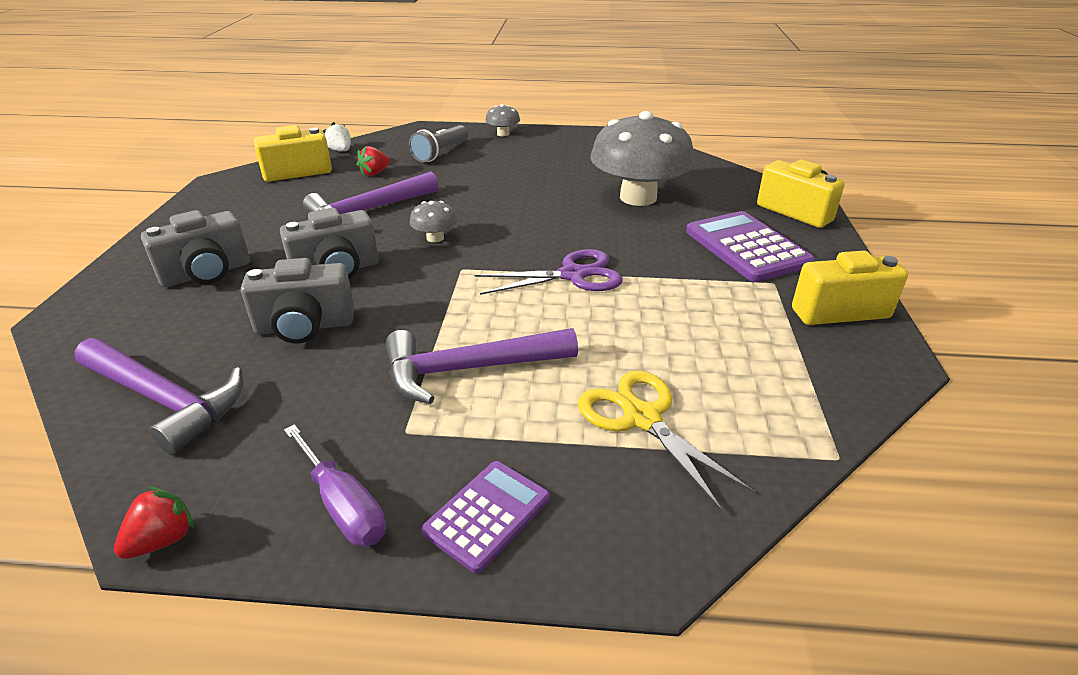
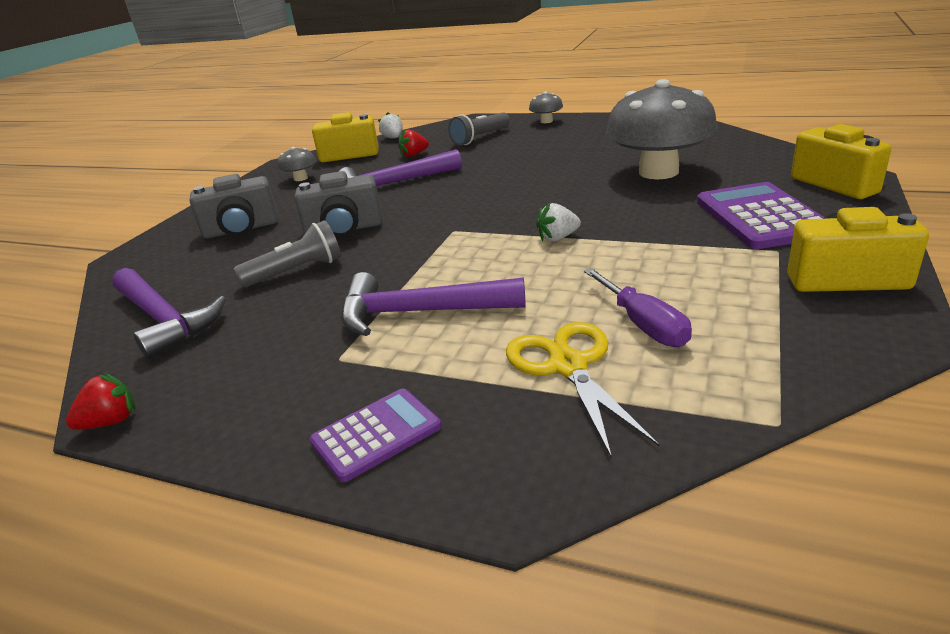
camera: 20 degrees right, 5 degrees down
grey camera [241,258,354,343] -> grey flashlight [233,220,341,288]
purple screwdriver [284,424,386,546] -> purple screwdriver moved to [584,268,692,347]
grey mushroom [409,201,457,242] -> grey mushroom moved to [278,147,316,181]
purple scissors [475,249,623,295] -> white strawberry [536,203,581,242]

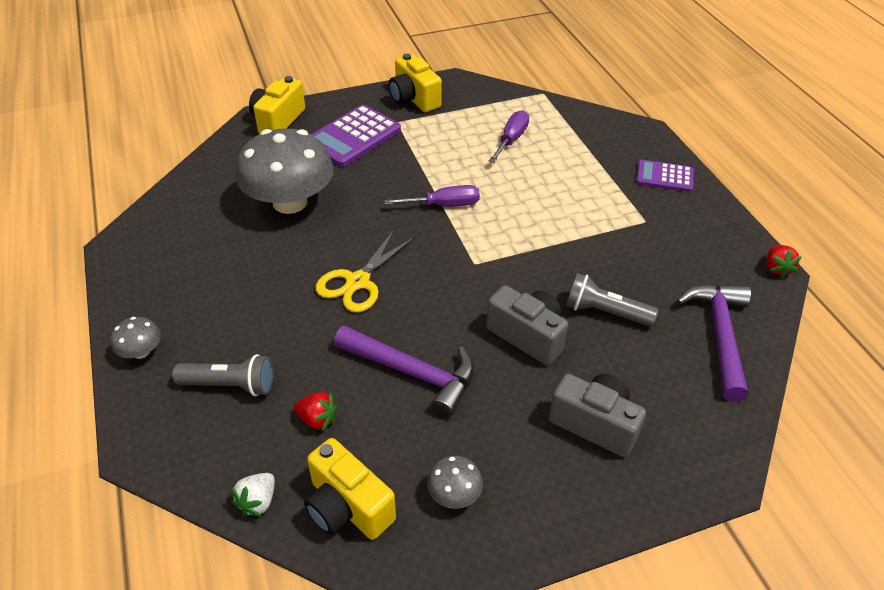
camera: 135 degrees left, 15 degrees up
red strawberry [66,373,135,430] -> red strawberry turned 105 degrees counterclockwise [766,245,802,278]
purple hammer [341,272,526,336] -> none
yellow scissors [506,322,659,459] -> yellow scissors moved to [315,229,415,313]
white strawberry [536,203,581,242] -> purple screwdriver [384,185,480,206]

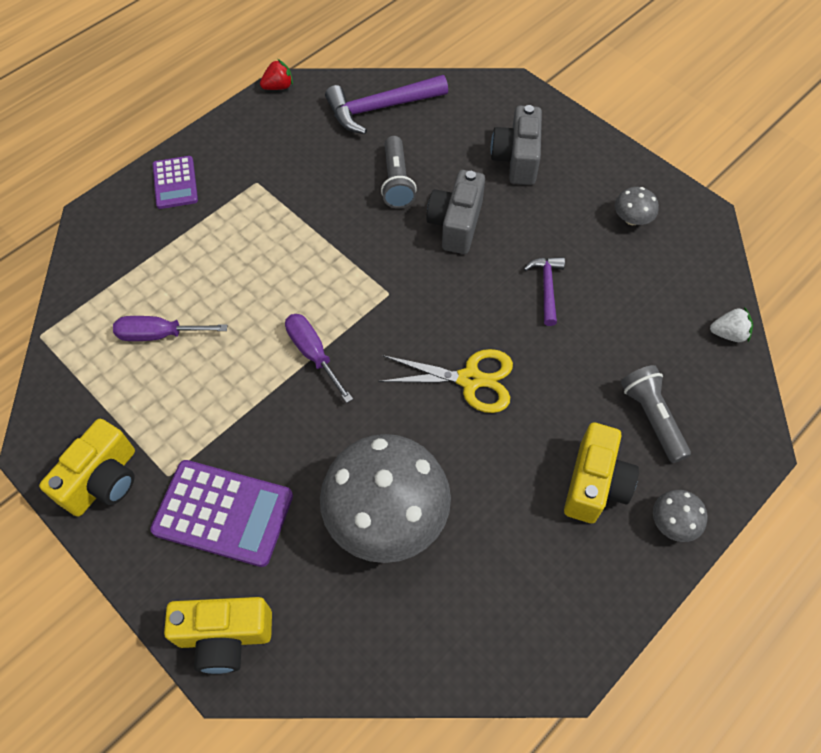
camera: 115 degrees left, 15 degrees up
red strawberry [294,392,337,431] -> none
yellow camera [304,438,396,540] -> yellow camera moved to [564,423,639,523]
purple hammer [334,325,474,417] -> purple hammer [524,257,565,326], size x0.57

